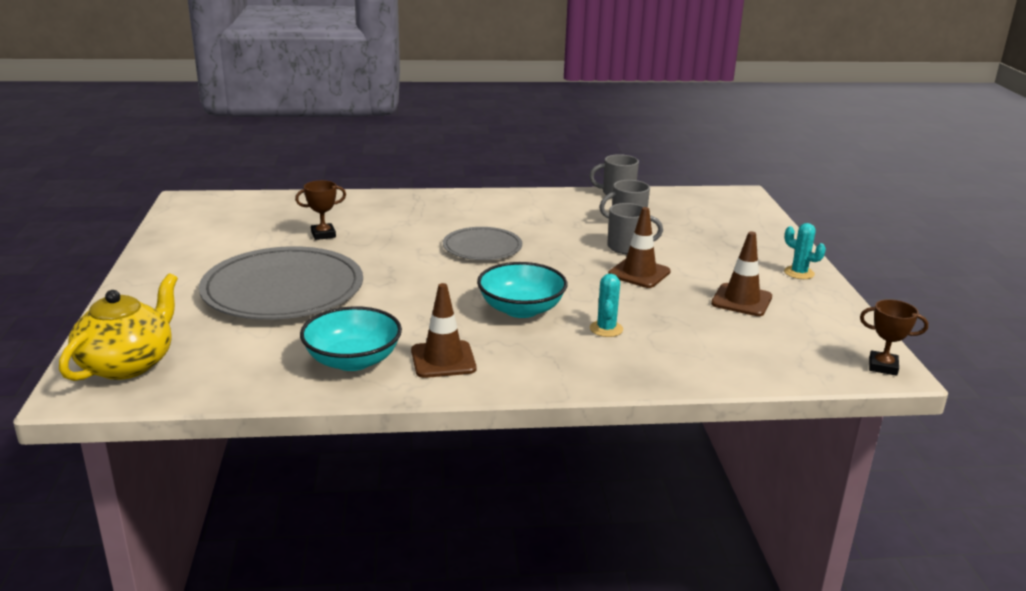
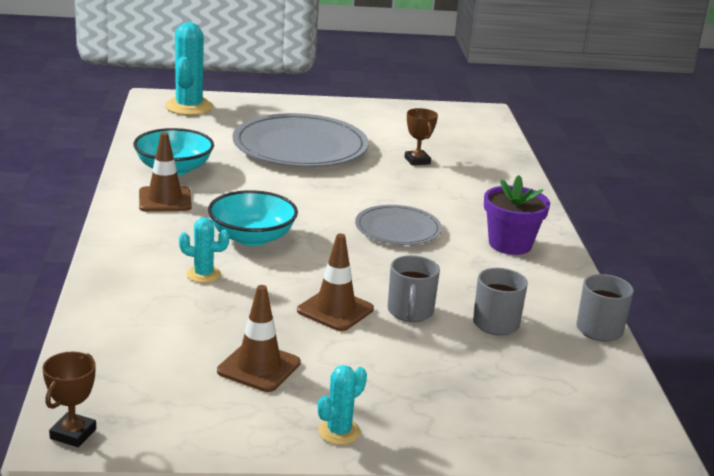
camera: 90 degrees right, 0 degrees up
yellow teapot [59,273,178,381] -> turquoise cactus [165,22,213,115]
none -> purple flower pot [484,175,550,255]

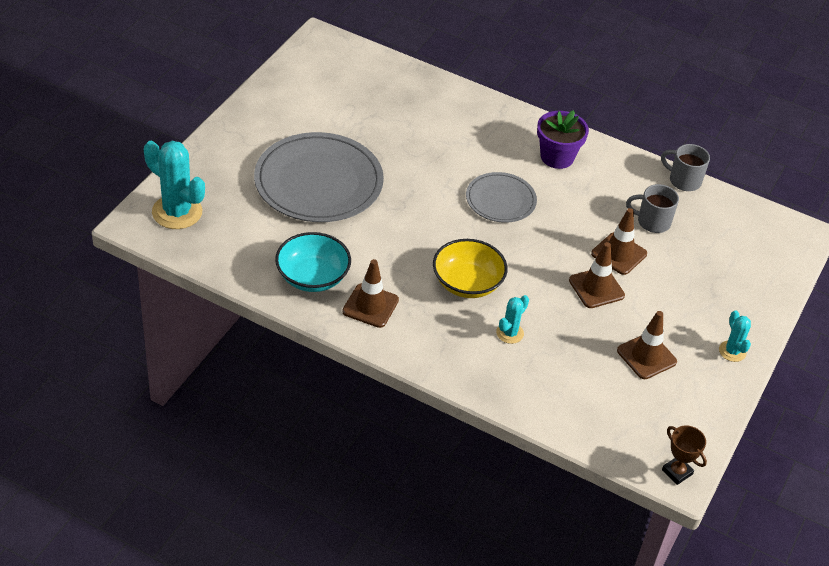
camera: 60 degrees left, 20 degrees up
turquoise bowl [208,190,298,246] -> yellow bowl [433,239,508,298]
grey mug [388,255,440,322] -> brown traffic cone [591,208,647,275]
brown trophy [405,108,438,166] -> none

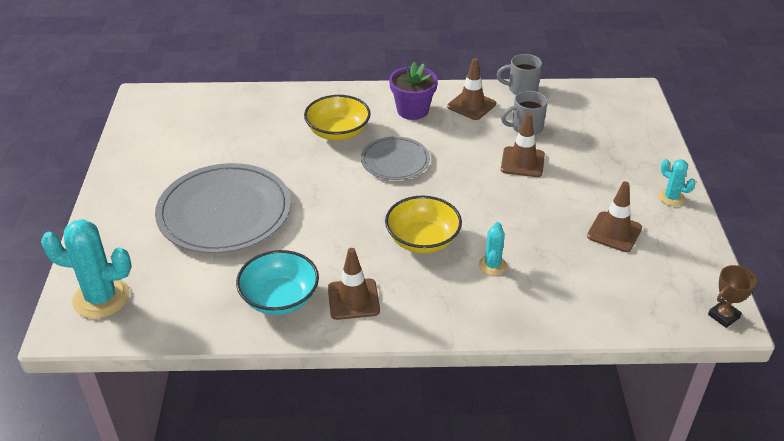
camera: 25 degrees left, 5 degrees down
brown traffic cone [569,242,625,308] -> brown traffic cone moved to [447,58,496,120]
brown trophy [662,425,707,485] -> brown trophy turned 60 degrees counterclockwise [708,265,757,328]
none -> yellow bowl [304,95,371,141]

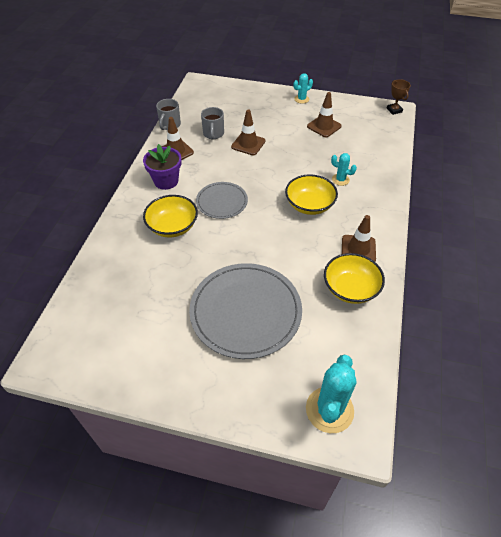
camera: 75 degrees left, 10 degrees up
turquoise bowl [236,250,319,315] -> yellow bowl [324,253,385,304]

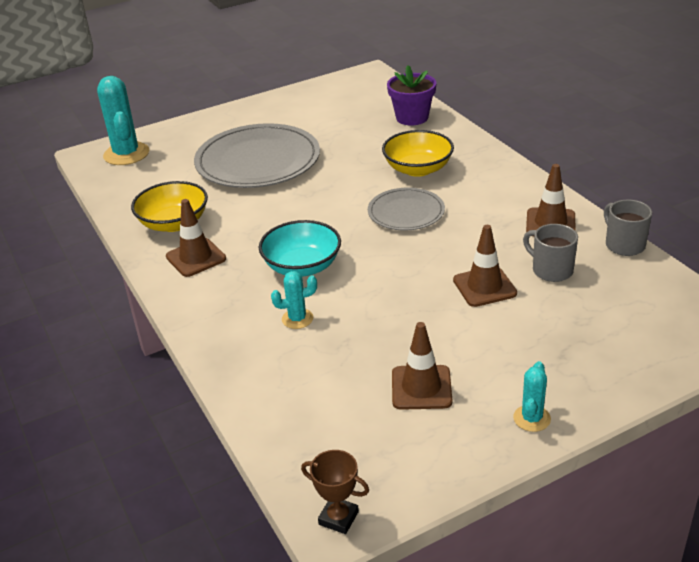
camera: 140 degrees right, 15 degrees down
purple flower pot [143,144,182,190] -> purple flower pot moved to [387,65,436,126]
yellow bowl [285,174,338,215] -> turquoise bowl [259,220,341,277]

